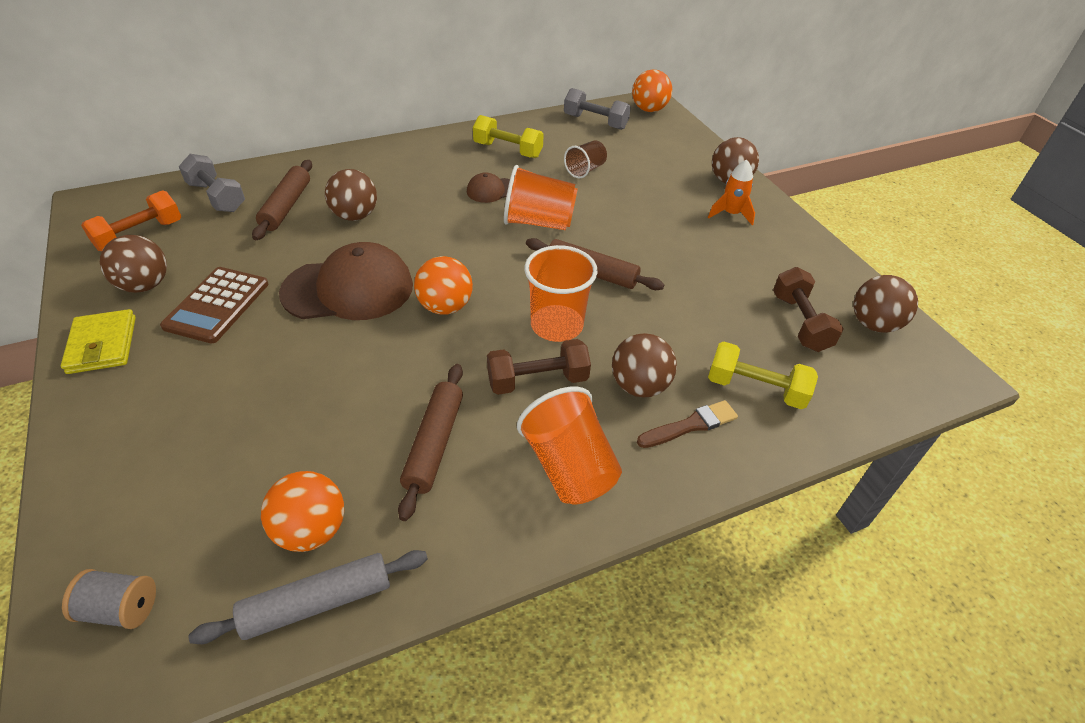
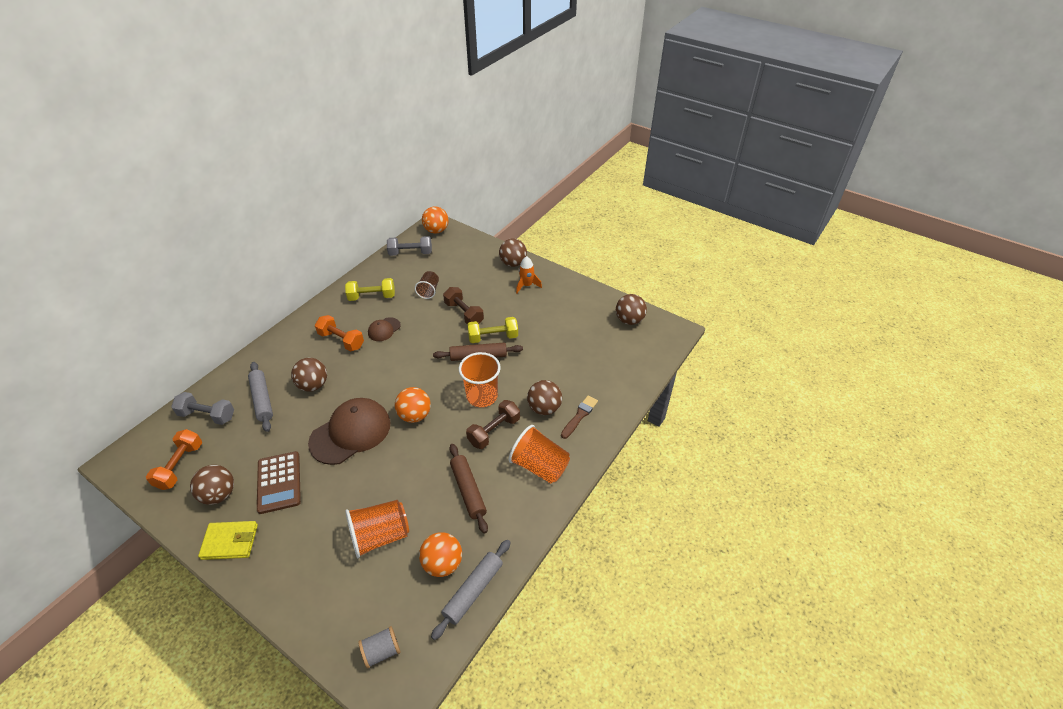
camera: 30 degrees left, 0 degrees up
yellow wallet [61,309,136,374] -> yellow wallet turned 45 degrees counterclockwise [198,521,258,560]
brown rolling pin [252,160,312,240] -> grey rolling pin [248,362,273,432]
orange cup [504,165,578,230] -> orange cup moved to [345,500,409,558]
yellow dumbbell [708,342,818,409] -> yellow dumbbell moved to [467,317,518,343]
brown dumbbell [773,267,844,352] -> brown dumbbell moved to [443,287,484,324]
none -> orange dumbbell [315,315,364,351]

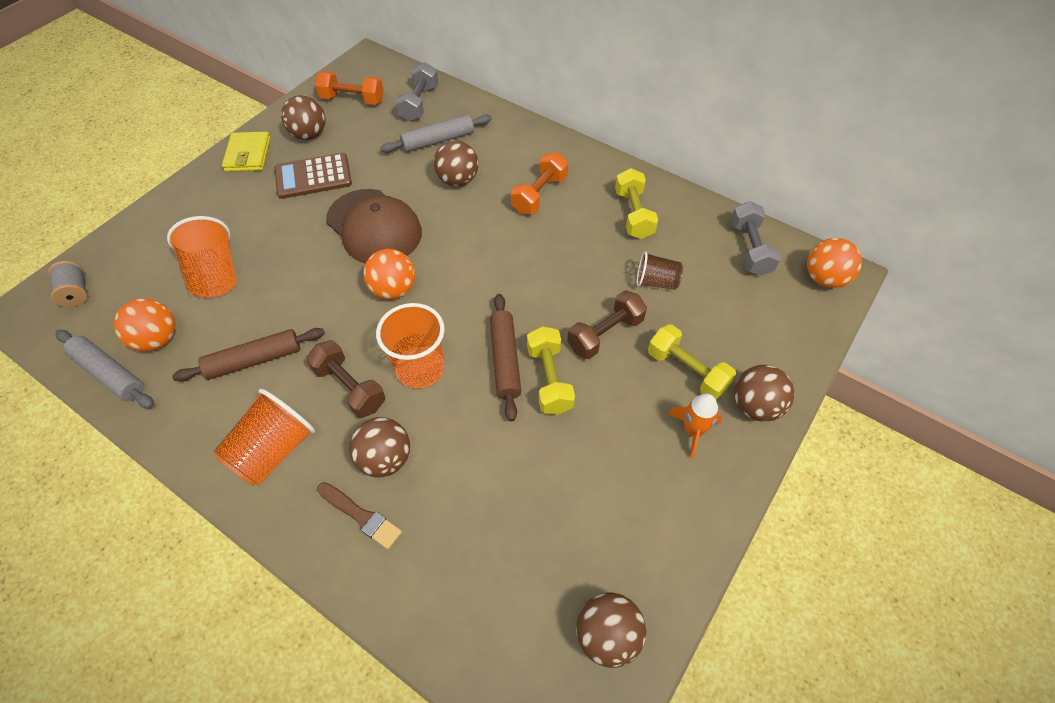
camera: 90 degrees right, 10 degrees up
brown cap [368,317,401,341] -> none
none -> yellow dumbbell [648,324,736,399]

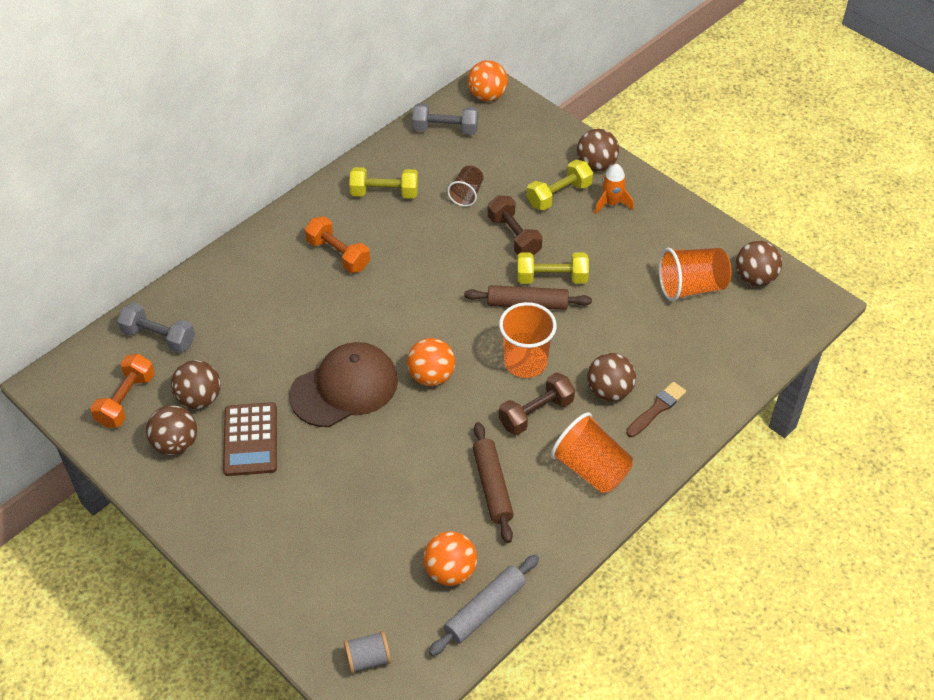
camera: 80 degrees left, 5 degrees down
orange cup [167,216,237,297] -> orange cup moved to [659,248,731,301]
yellow wallet [222,132,271,172] -> none
grey rolling pin [380,114,492,153] -> none
brown ball [434,140,478,187] -> brown ball moved to [171,360,221,409]

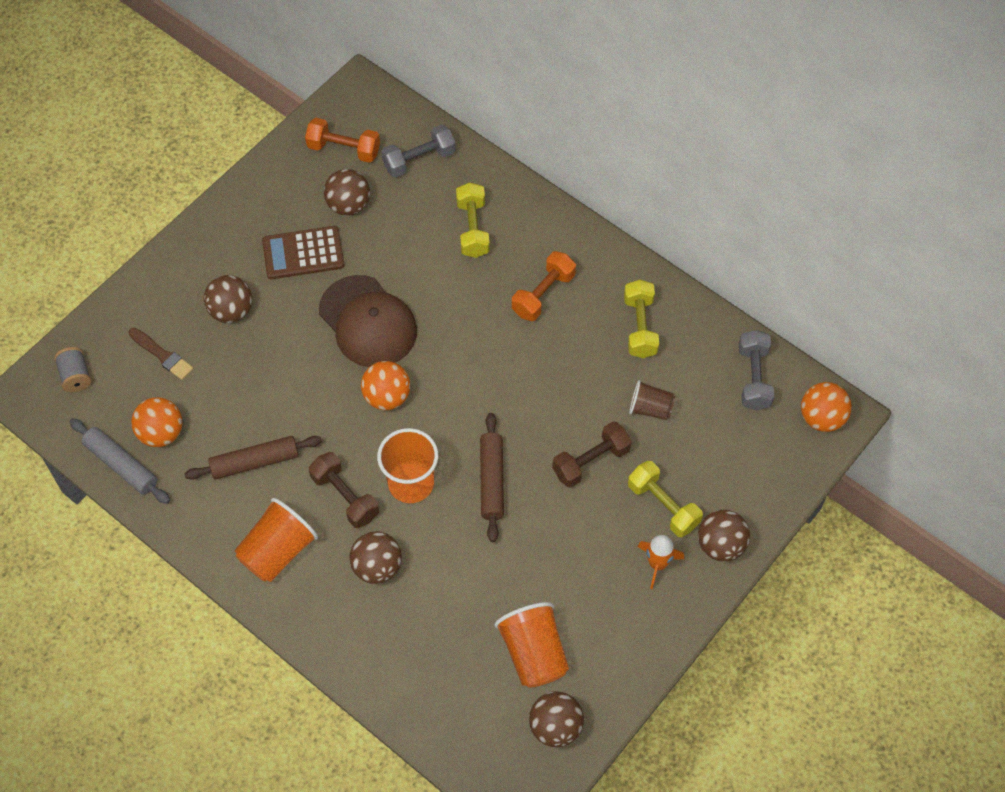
camera: 85 degrees right, 10 degrees up
grey dumbbell [117,302,195,353] -> grey dumbbell turned 45 degrees clockwise [381,124,456,177]
brown ball [146,405,197,455] -> brown ball moved to [204,275,252,323]
yellow dumbbell [517,253,589,284] -> yellow dumbbell moved to [456,182,490,258]
brown brush [626,382,686,437] -> brown brush moved to [129,328,194,380]

